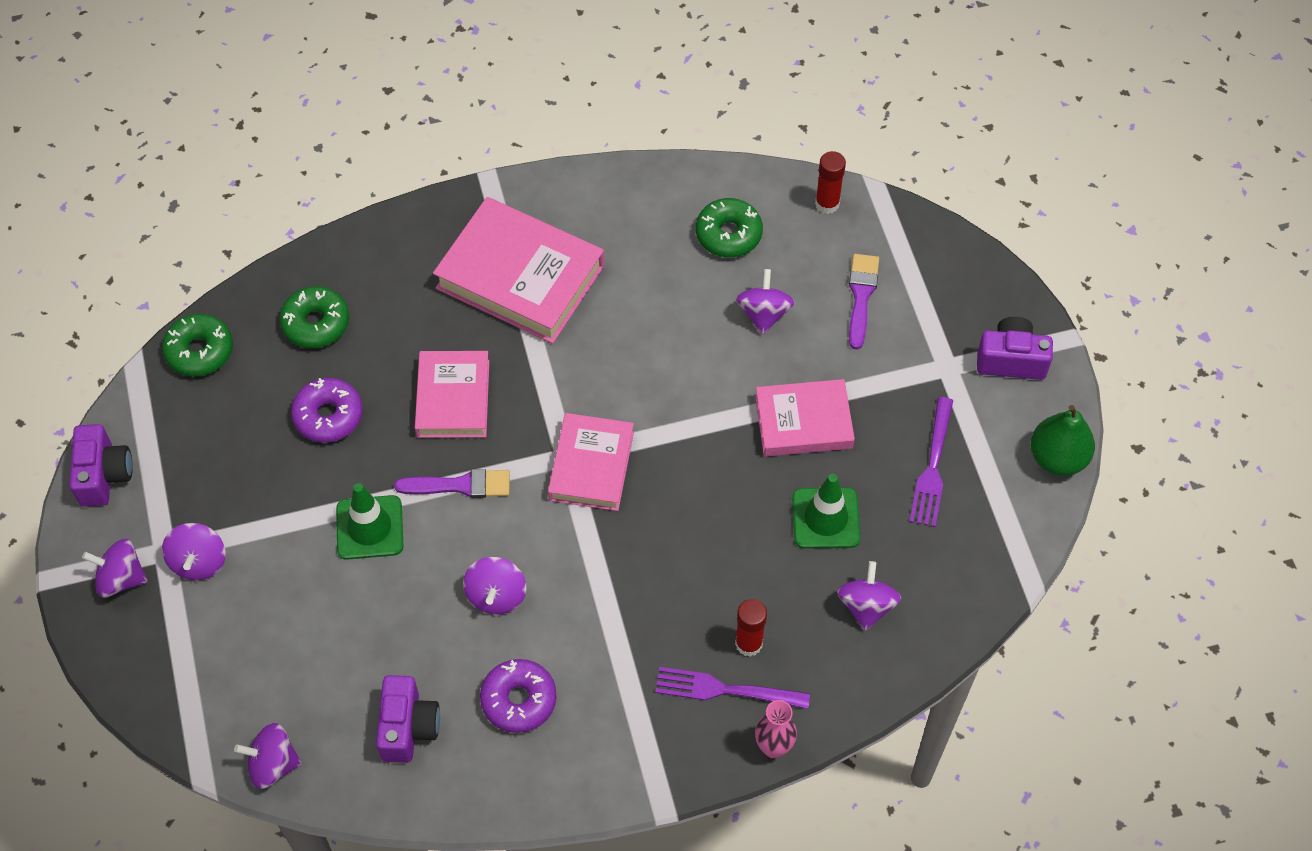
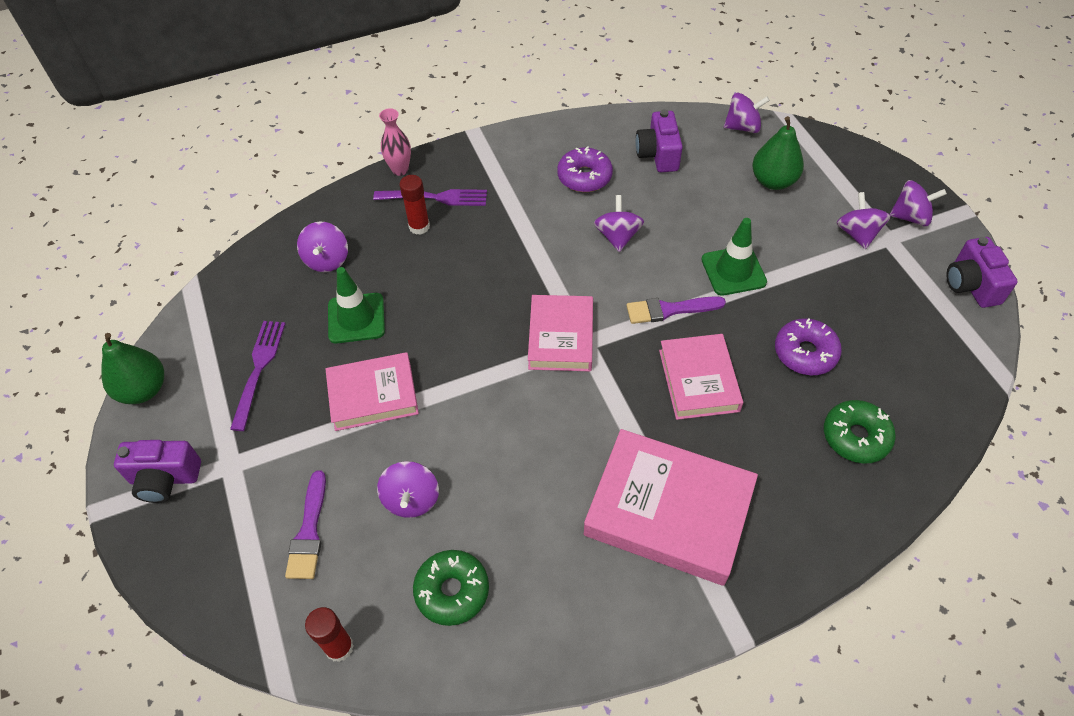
camera: 175 degrees right, 5 degrees down
green donut [162,314,233,377] -> none
none -> green pear [752,116,804,190]

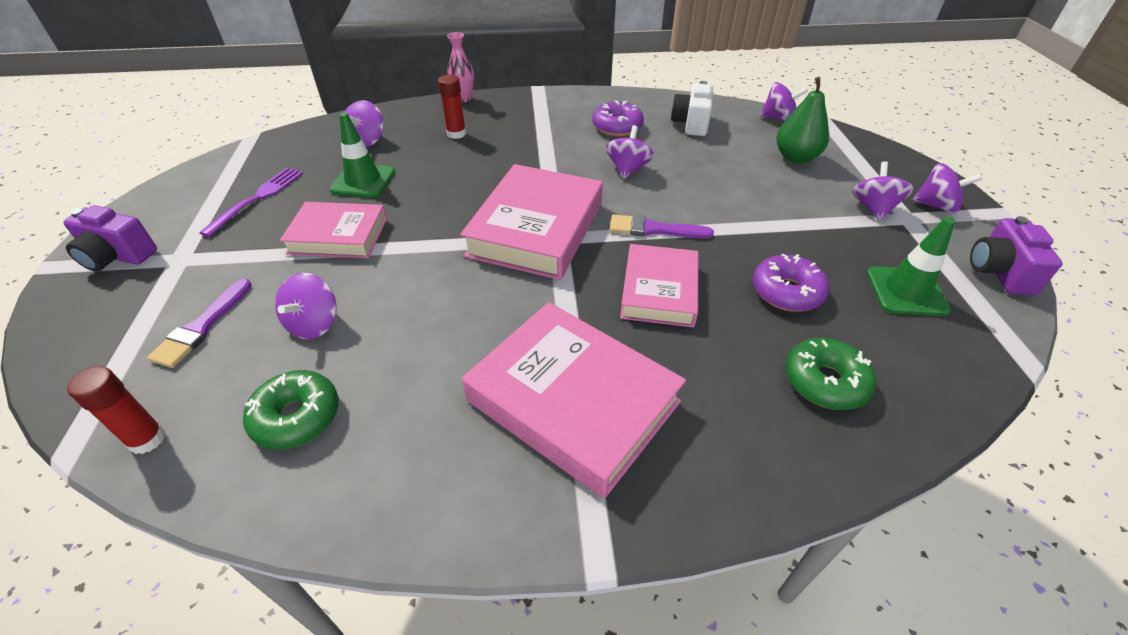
camera: 15 degrees right, 10 degrees down
green pear [101,333,164,404] -> none
purple fork [373,189,487,206] -> none
pink book [528,295,593,371] -> pink book [460,164,603,280], size x1.58
purple camera [635,109,683,172] -> white camera [671,81,713,136]
green traffic cone [701,218,767,296] -> green traffic cone moved to [867,217,955,316]

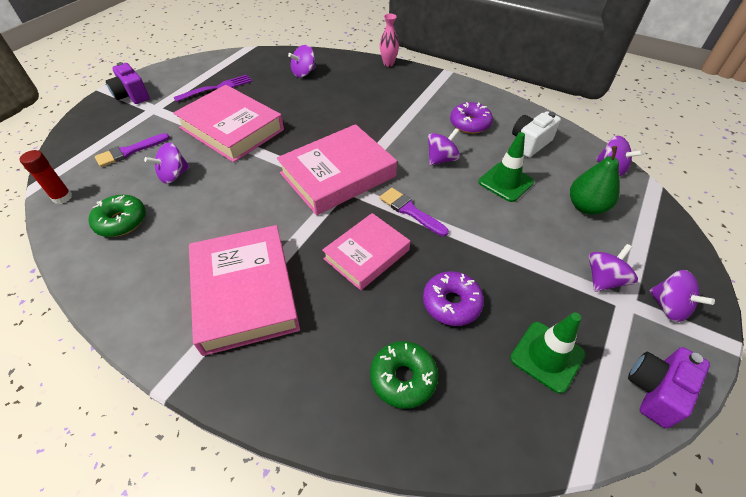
camera: 35 degrees right, 5 degrees up
pink book [280,202,387,258] -> pink book [173,85,284,162], size x1.58
green traffic cone [329,112,395,198] -> green traffic cone moved to [479,132,534,202]
red glue stick [438,75,466,139] -> none

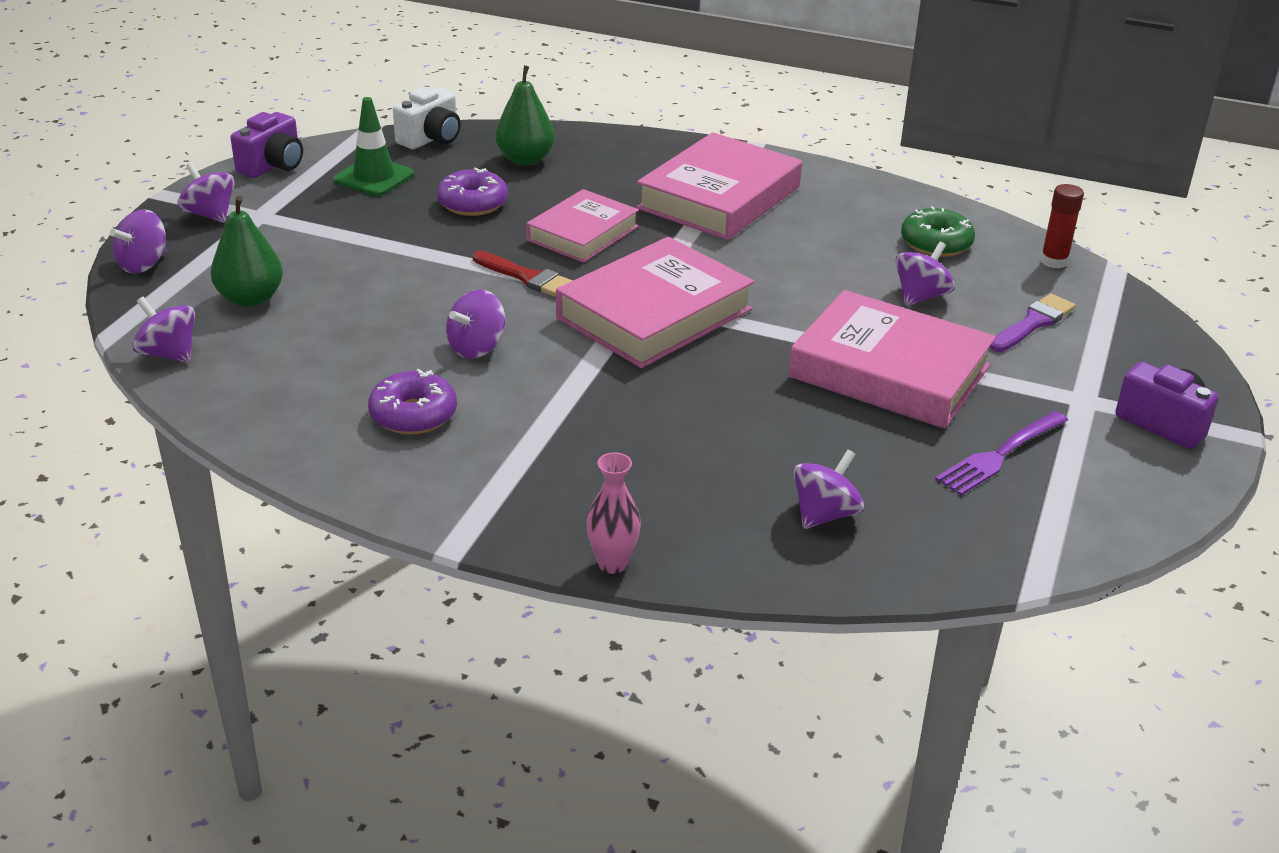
camera: 170 degrees right, 15 degrees down
pink book [189,225,300,356] -> pink book turned 60 degrees clockwise [636,132,802,240]
green donut [370,341,438,409] -> green pear [495,65,555,165]
purple brush [380,188,449,237] -> red brush [473,251,573,297]
green traffic cone [479,132,534,202] -> none
white camera [512,111,561,157] -> white camera moved to [393,87,461,149]
purple spinning top [589,244,638,292] -> purple spinning top moved to [110,209,167,273]

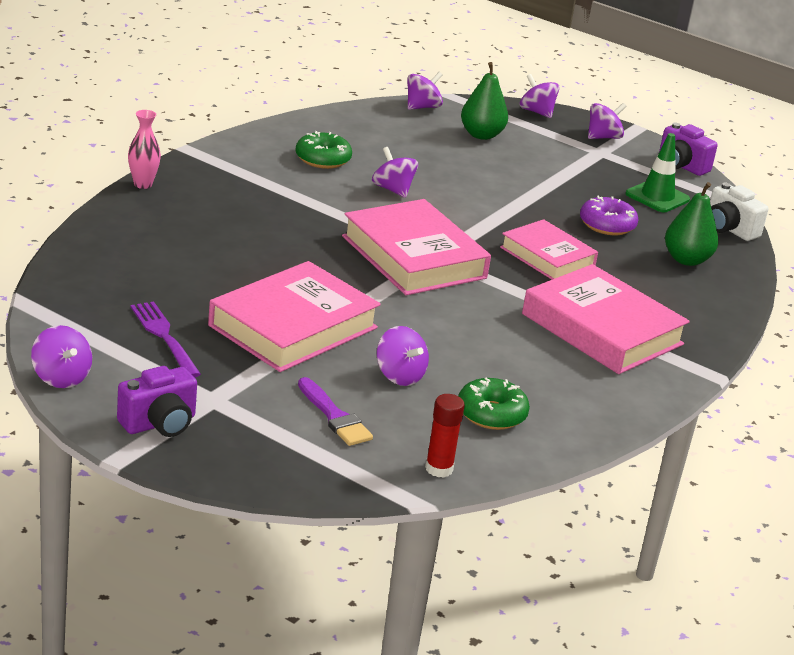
camera: 100 degrees right, 5 degrees down
purple donut [368,369,457,434] -> green donut [296,131,352,169]
red brush [473,251,573,297] -> none
purple spinning top [793,449,864,529] -> purple spinning top moved to [31,325,92,388]

